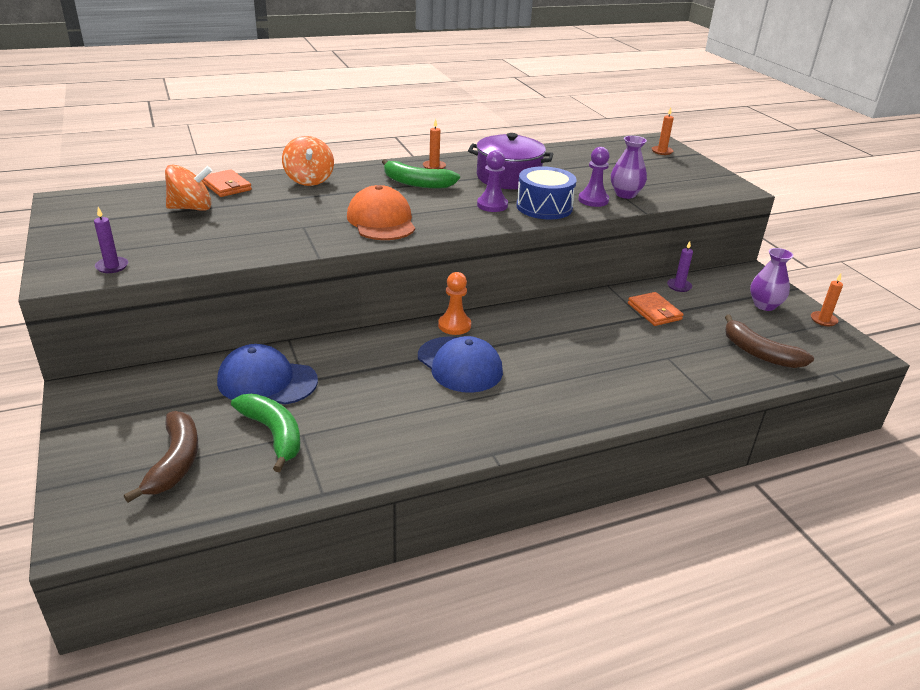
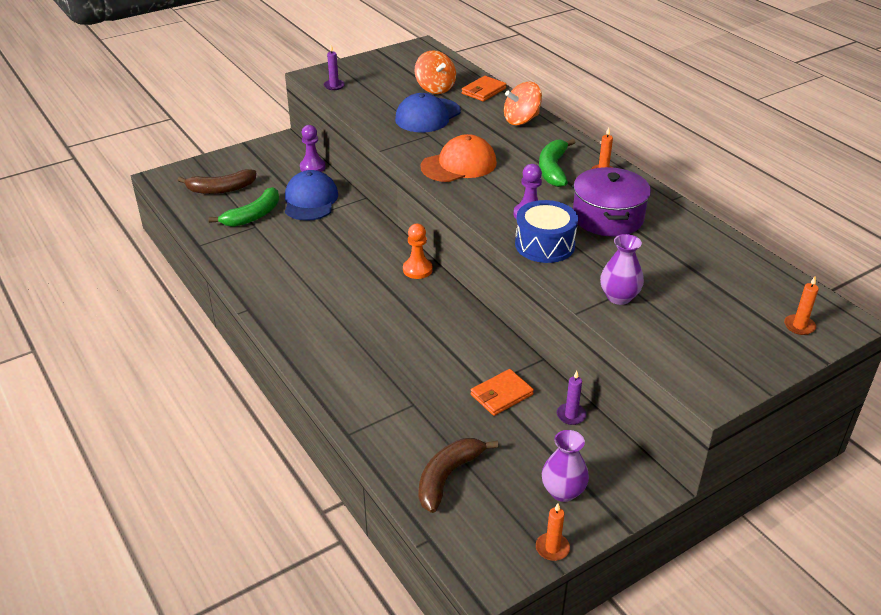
camera: 80 degrees right, 5 degrees up
blue cap [418,336,503,393] -> blue cap moved to [395,93,461,132]
purple pawn [578,147,610,207] -> purple pawn moved to [300,125,326,172]

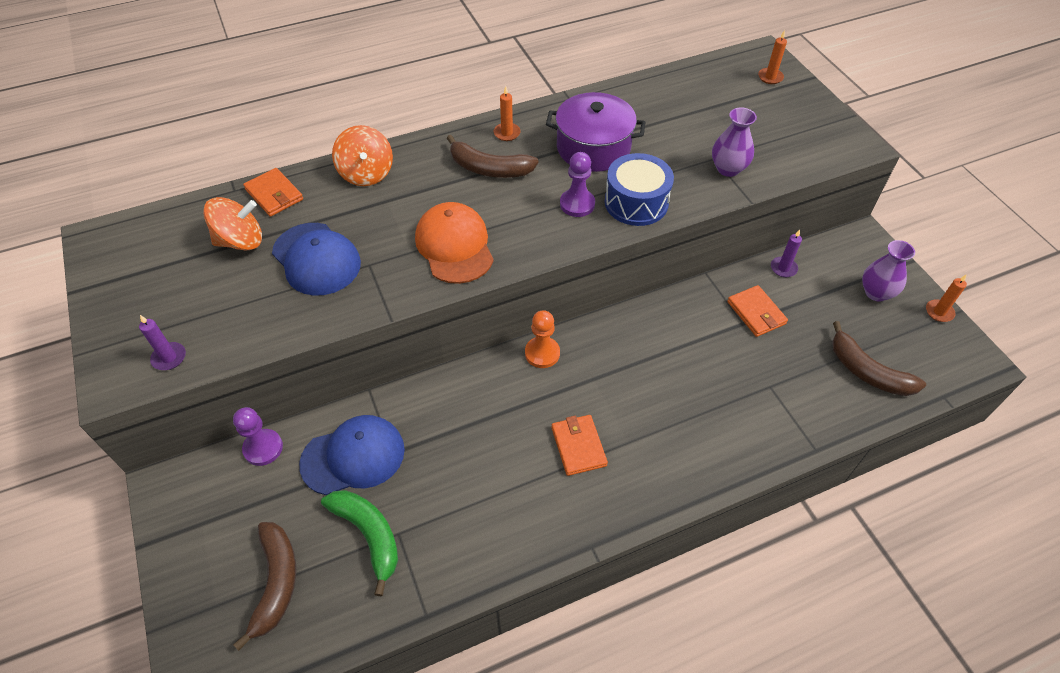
camera: 80 degrees left, 15 degrees up
blue cap [285,170,338,221] -> blue cap turned 150 degrees clockwise [299,415,405,495]
green banana [539,139,576,187] -> brown banana [447,135,539,178]
none -> orange wallet [551,415,608,476]

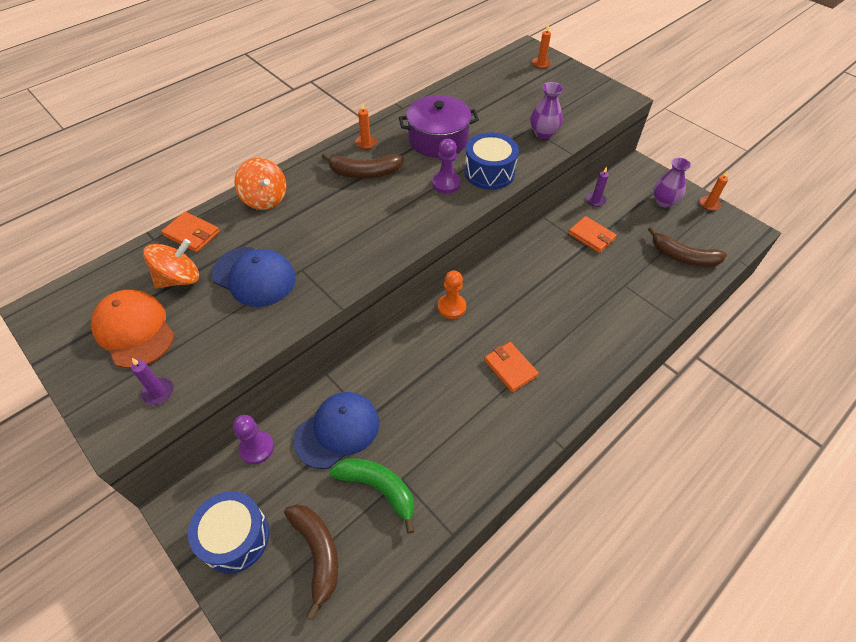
camera: 20 degrees left, 0 degrees up
orange cap [415,202,494,284] -> orange cap moved to [91,290,175,368]
none -> blue drum [188,491,269,574]

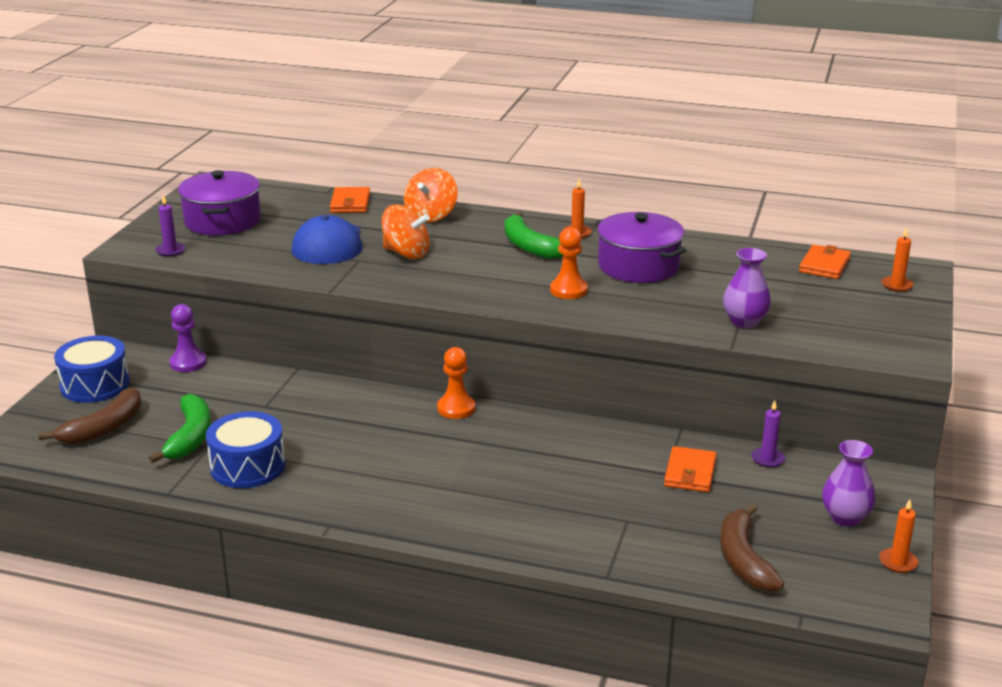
camera: 60 degrees right, 25 degrees down
orange cap [91,290,175,368] -> purple pot [178,170,261,235]
orange spinning top [143,239,199,289] -> orange spinning top moved to [381,205,430,259]
blue cap [293,392,379,469] -> none
brown banana [322,153,404,178] -> green banana [505,211,564,259]
purple pawn [432,139,461,194] -> orange pawn [550,227,588,299]
blue drum [464,133,519,190] -> blue drum moved to [206,411,285,488]
orange wallet [484,342,539,392] -> orange wallet moved to [799,245,851,279]

